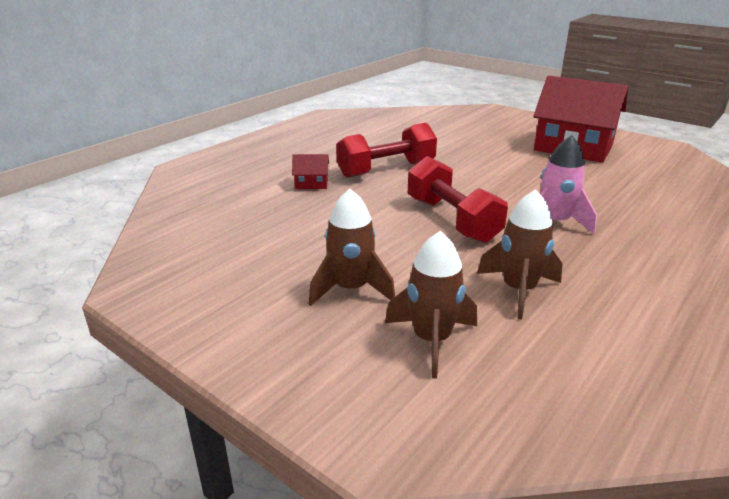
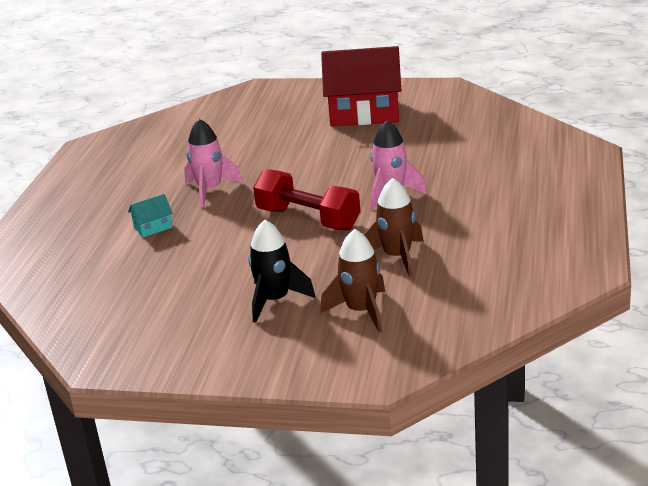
camera: 25 degrees left, 0 degrees up
red house [292,154,329,189] -> turquoise house [128,194,173,237]
brown rocket [309,189,395,306] -> black rocket [248,220,315,323]
red dumbbell [336,123,437,178] -> pink rocket [184,119,243,207]

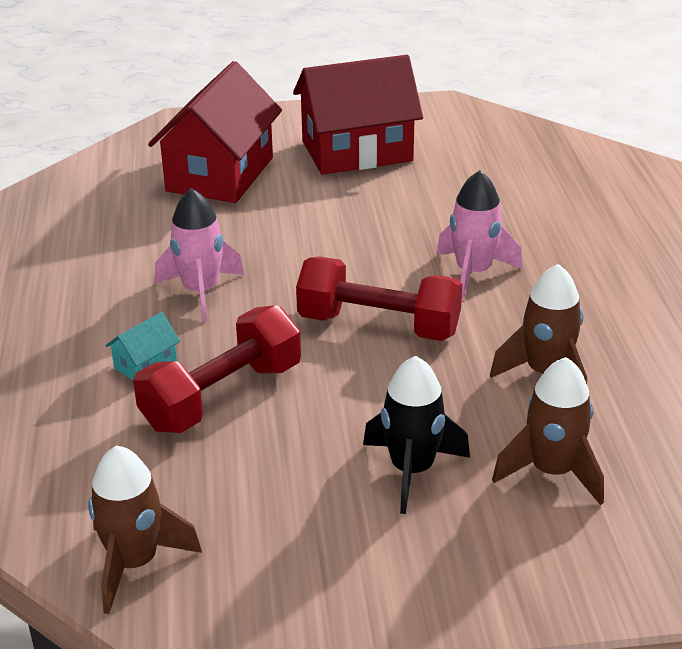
camera: 20 degrees left, 5 degrees up
none -> brown rocket [88,445,202,614]
none -> red dumbbell [133,305,301,433]
none -> red house [148,61,282,203]

